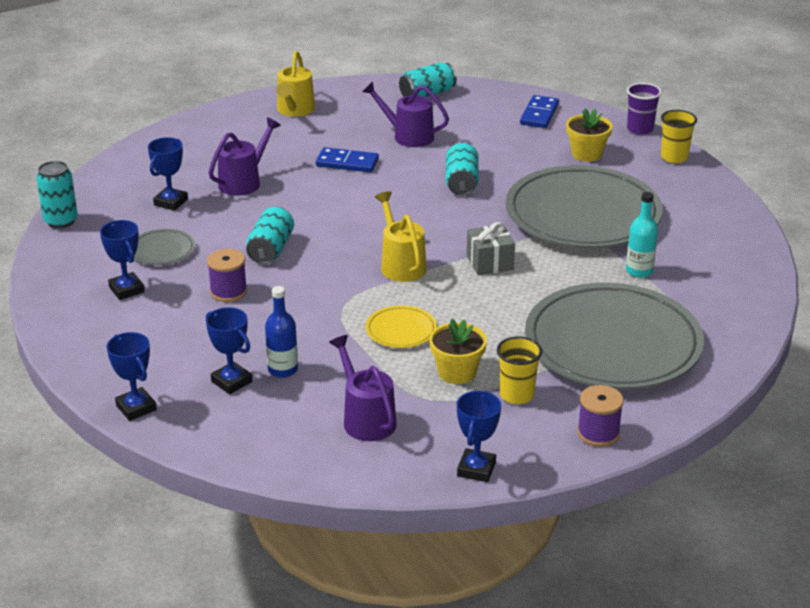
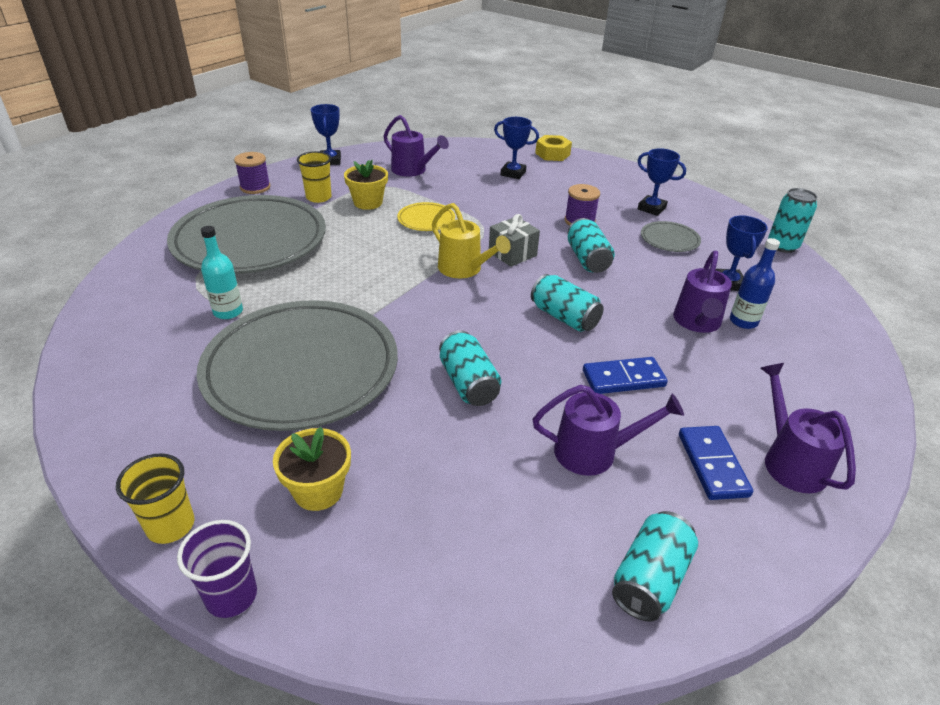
camera: 155 degrees right, 5 degrees up
blue trophy [106,332,157,421] -> yellow nut [535,135,572,161]
blue bottle [265,286,298,378] -> blue bottle moved to [730,238,780,329]
yellow watering can [276,51,315,117] -> purple watering can [761,363,856,493]
grey gift [467,222,515,275] -> grey gift moved to [489,214,540,267]
blue domino [520,95,559,128] -> blue domino moved to [679,426,753,500]
none -> turquoise can [531,274,604,332]

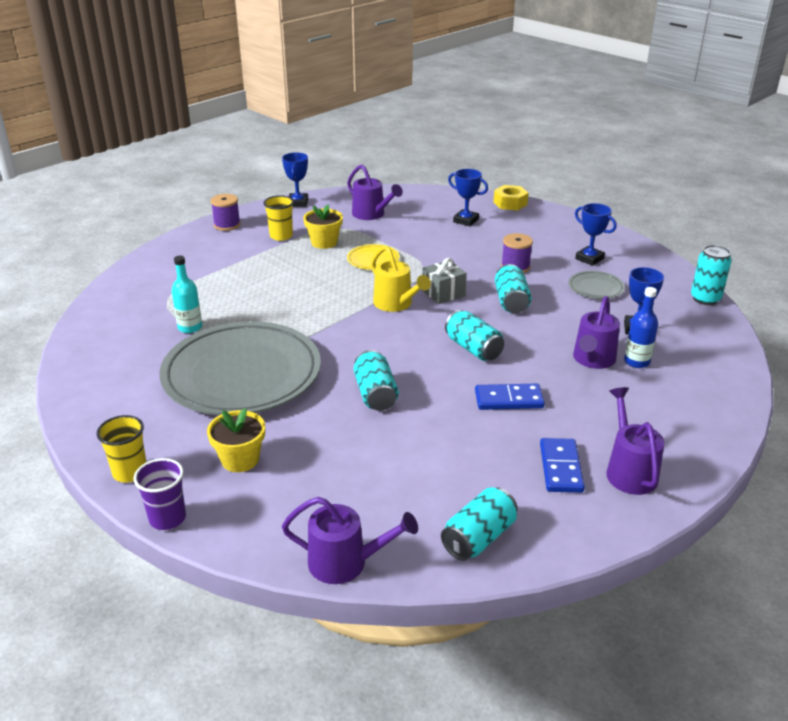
camera: 10 degrees right, 5 degrees down
grey plate [167,195,326,274] -> none
purple watering can [533,385,684,476] -> purple watering can moved to [282,497,418,584]

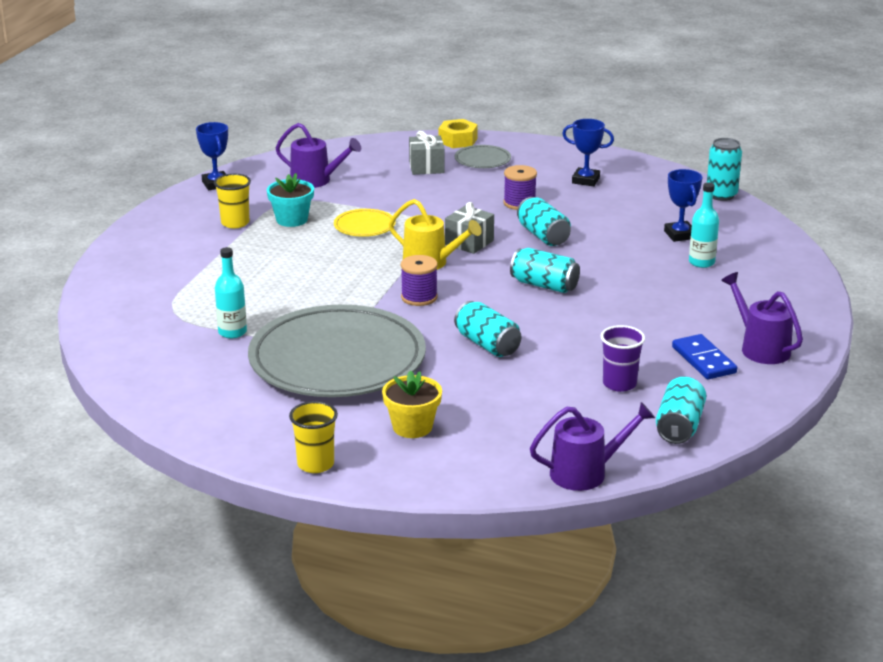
camera: 25 degrees left, 5 degrees down
purple cup [134,458,186,530] -> purple cup moved to [601,325,645,392]
purple spool [211,194,241,231] -> purple spool moved to [401,255,438,306]
yellow flower pot [303,205,343,249] -> turquoise flower pot [267,173,314,227]
blue trophy [448,169,488,226] -> grey gift [409,131,444,175]
blue domino [475,384,545,410] -> none
grey plate [568,271,625,299] -> grey plate moved to [455,145,511,168]
purple watering can [573,296,620,369] -> none
blue bottle [624,287,658,368] -> turquoise bottle [689,183,719,268]

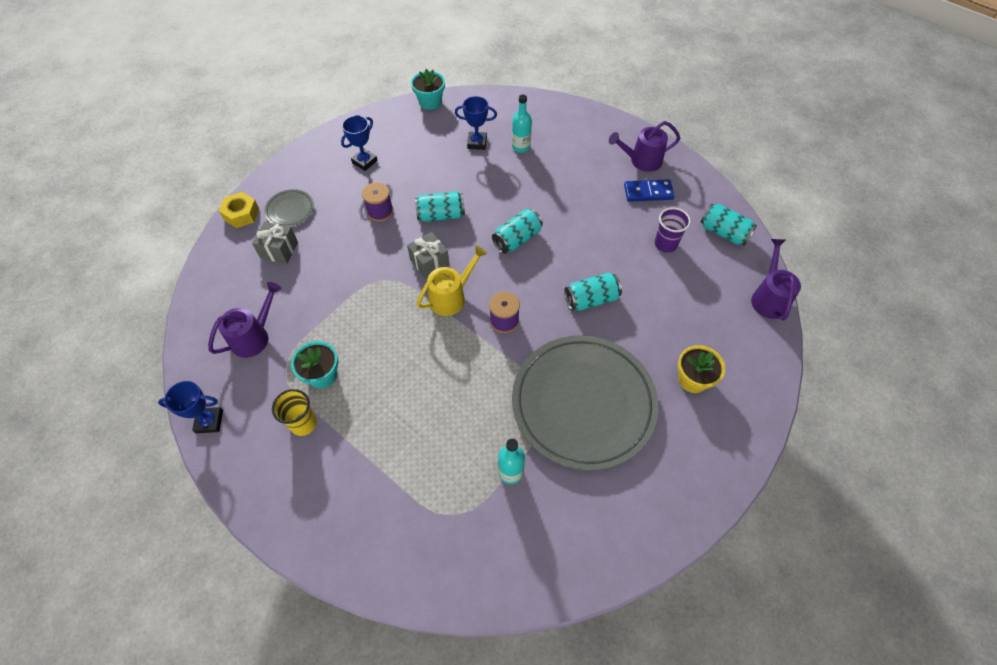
camera: 70 degrees left, 30 degrees up
yellow cup [289,401,338,473] -> none
yellow plate [334,209,396,237] -> none
turquoise can [707,138,742,201] -> turquoise flower pot [411,68,445,110]

